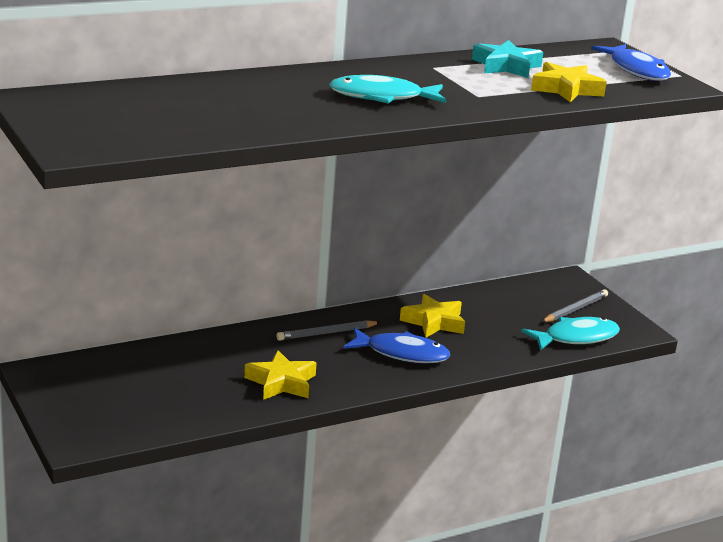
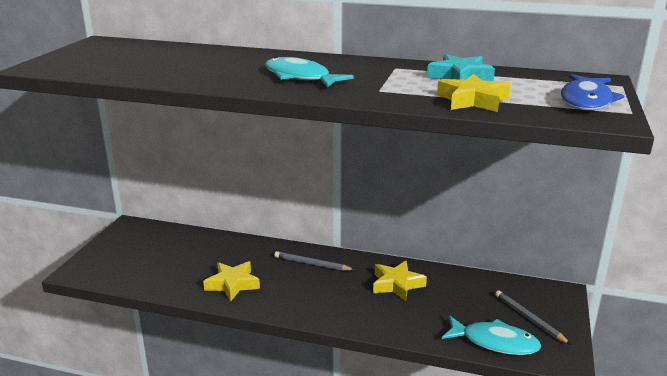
camera: 45 degrees right, 0 degrees up
blue fish [343,327,450,363] -> none
grey pencil [542,289,608,322] -> grey pencil turned 120 degrees counterclockwise [495,290,571,345]

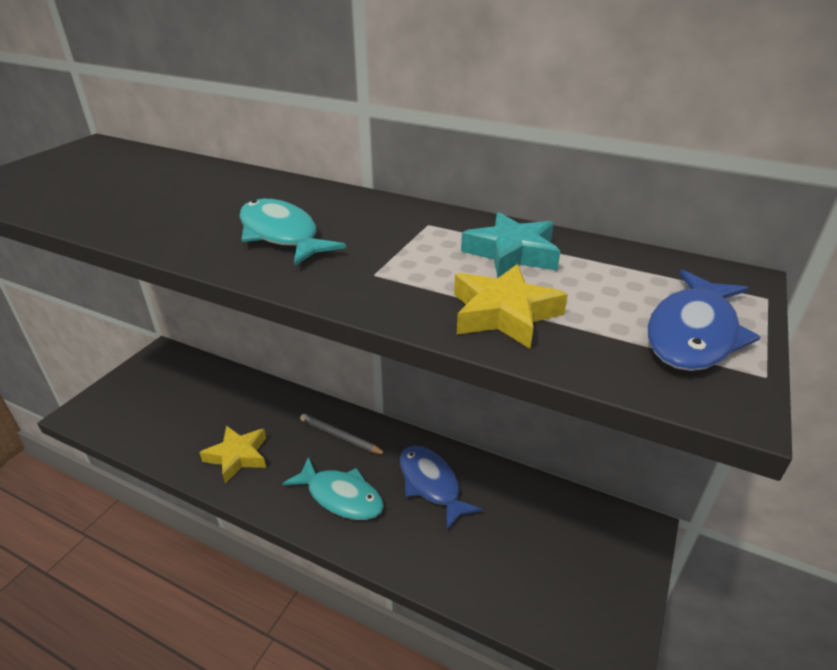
camera: 10 degrees right, 10 degrees up
yellow star [373,261,427,301] -> blue fish [400,446,482,530]
turquoise fish [442,316,541,355] -> turquoise fish moved to [282,457,384,520]
grey pencil [495,290,571,345] -> none

